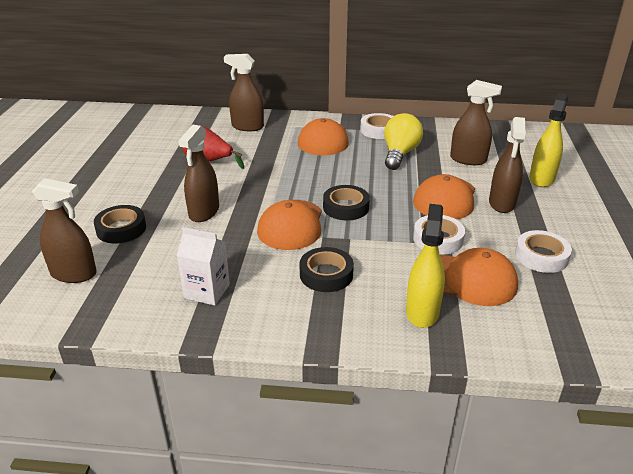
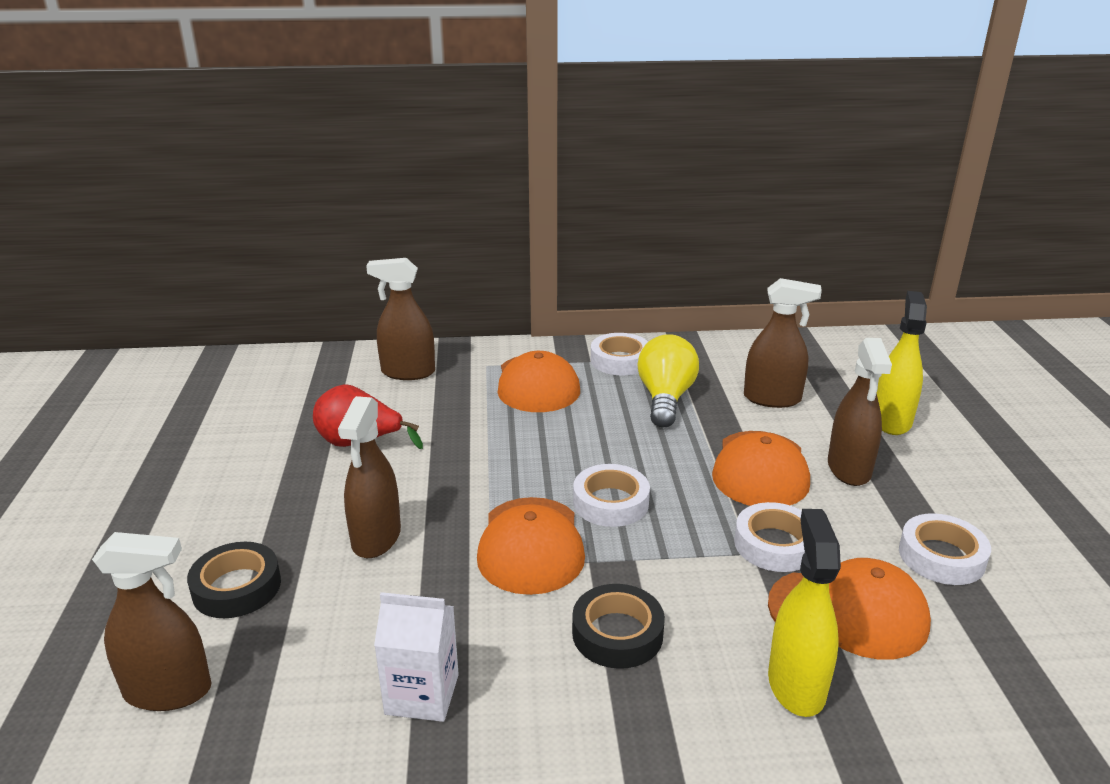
camera: 10 degrees left, 5 degrees down
black tape [323,185,370,221] -> white tape [573,464,650,527]

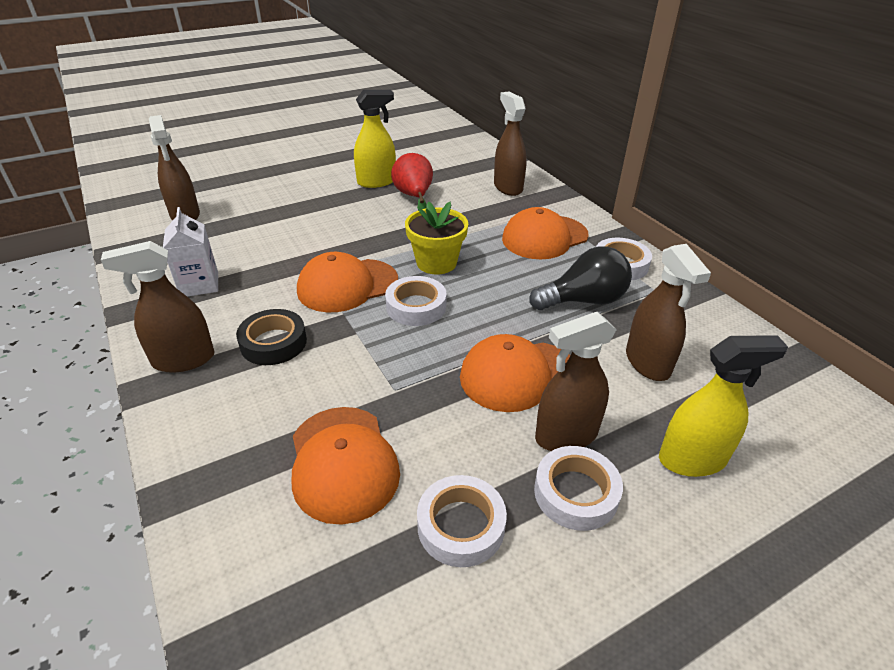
camera: 65 degrees right, 10 degrees up
black tape [187,542,281,618] -> none
brown spray bottle [338,396,401,558] -> brown spray bottle moved to [101,241,215,373]
yellow light bulb [637,334,699,427] -> black light bulb [529,246,632,310]
white tape [734,502,805,572] -> white tape moved to [534,446,623,531]
yellow spray bottle [768,509,841,717] -> yellow spray bottle moved to [354,90,396,188]
none -> yellow flower pot [405,202,468,275]

